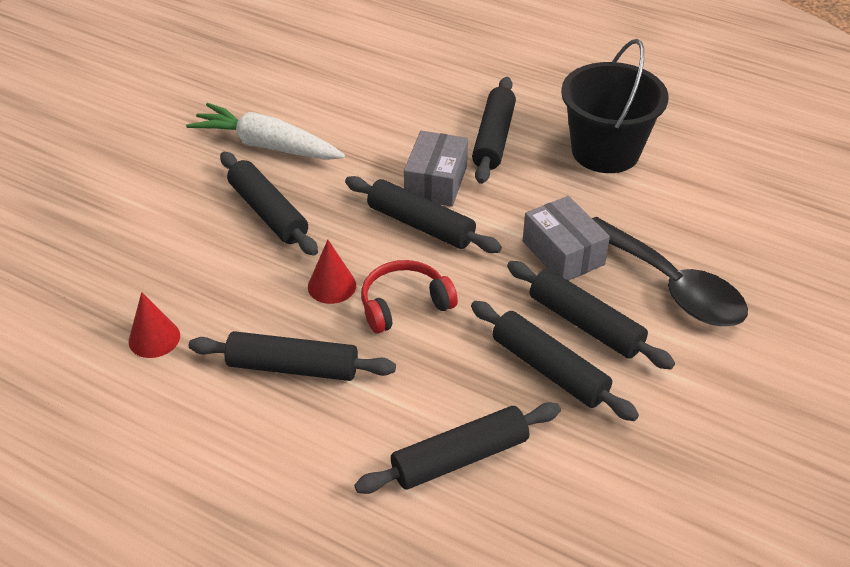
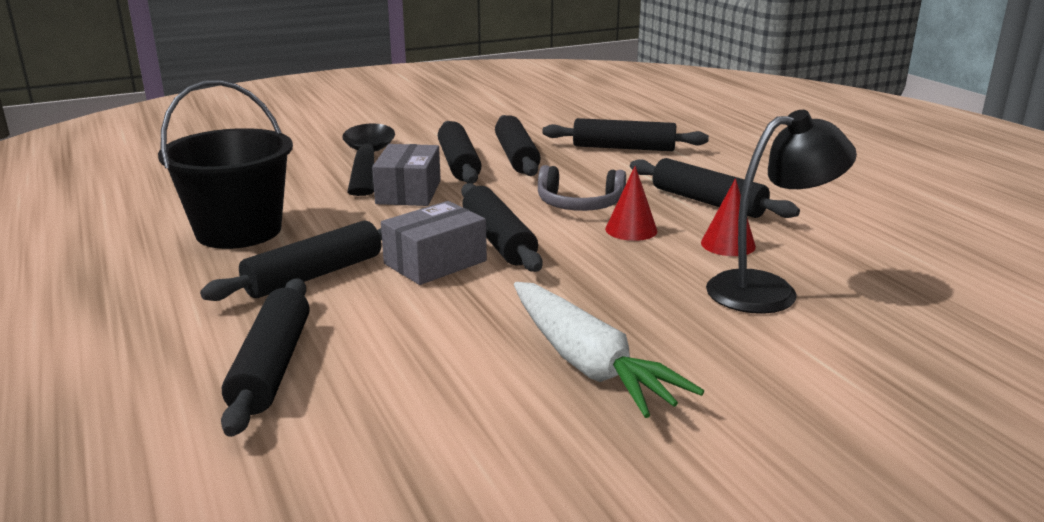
camera: 145 degrees left, 20 degrees down
red cone [129,292,180,358] -> red cone moved to [701,178,756,256]
black rolling pin [220,152,318,256] -> black rolling pin moved to [221,278,309,437]
red headphones [361,260,458,334] -> grey headphones [538,165,626,211]
none -> black lamp [706,110,857,314]

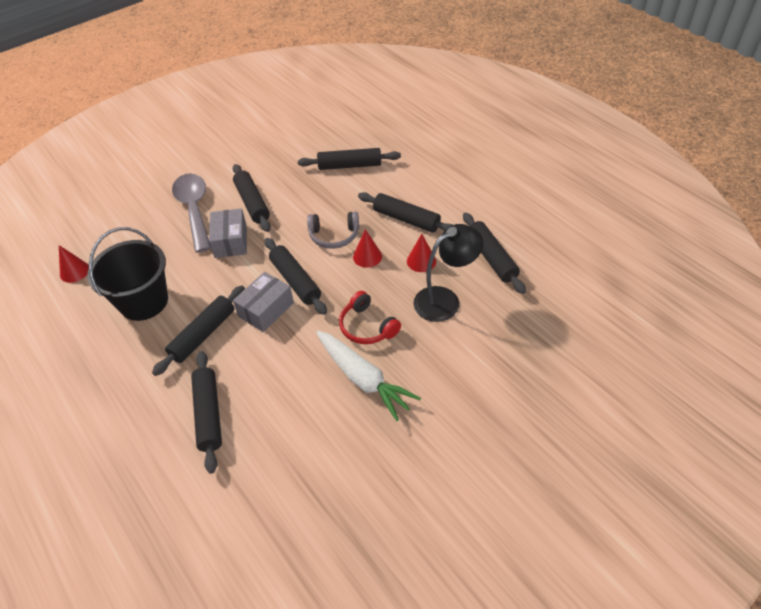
camera: 10 degrees left, 25 degrees up
black spoon [342,123,395,196] -> grey spoon [172,173,211,253]
black rolling pin [495,115,541,176] -> black rolling pin moved to [463,213,526,294]
none -> red cone [59,245,89,283]
none -> red headphones [339,291,401,344]

